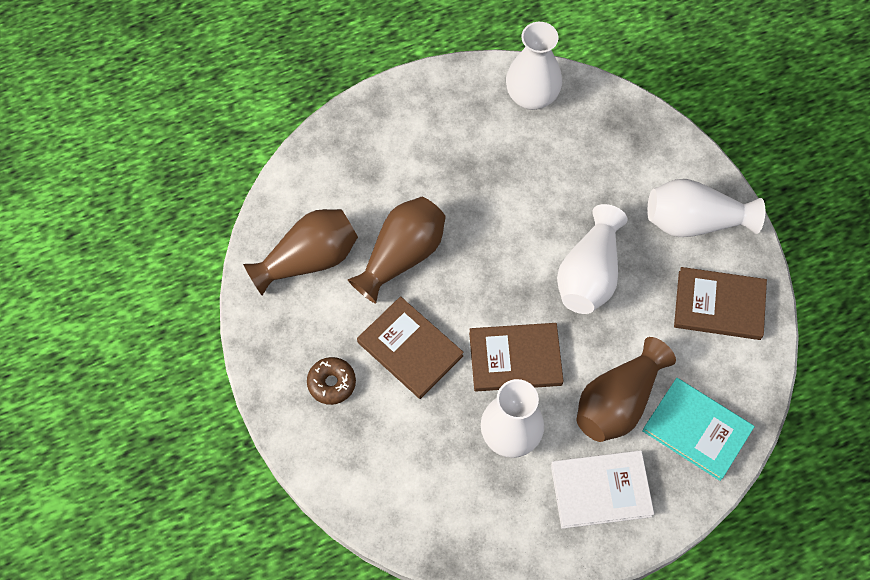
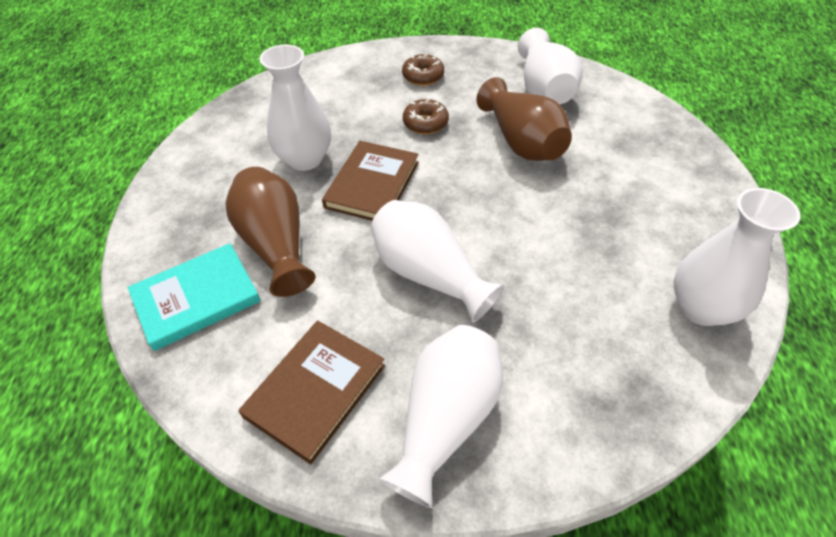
camera: 115 degrees right, 15 degrees down
brown vase [243,209,358,296] -> white vase [518,28,583,104]
brown book [357,296,464,399] -> brown donut [403,99,449,134]
white book [551,450,654,529] -> none

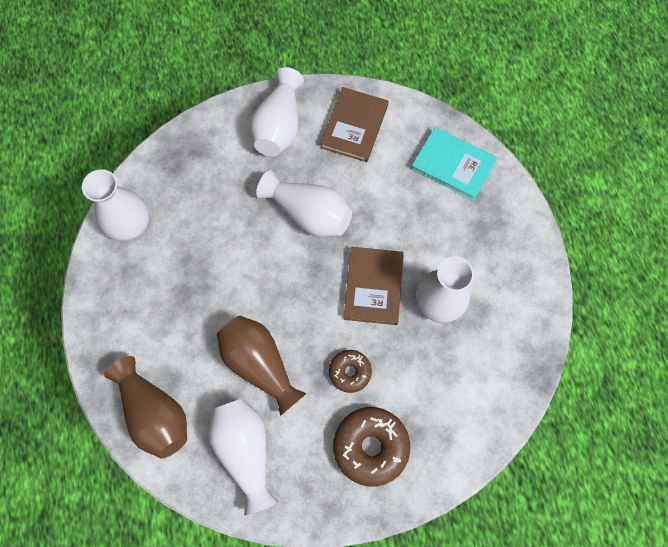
camera: 165 degrees right, 20 degrees up
turquoise book [128,243,261,351] -> turquoise book turned 75 degrees clockwise [411,127,497,201]
brown vase [226,167,316,297] -> brown vase moved to [104,356,187,459]
brown donut [402,54,444,86] -> brown donut [333,407,410,487], size x1.73

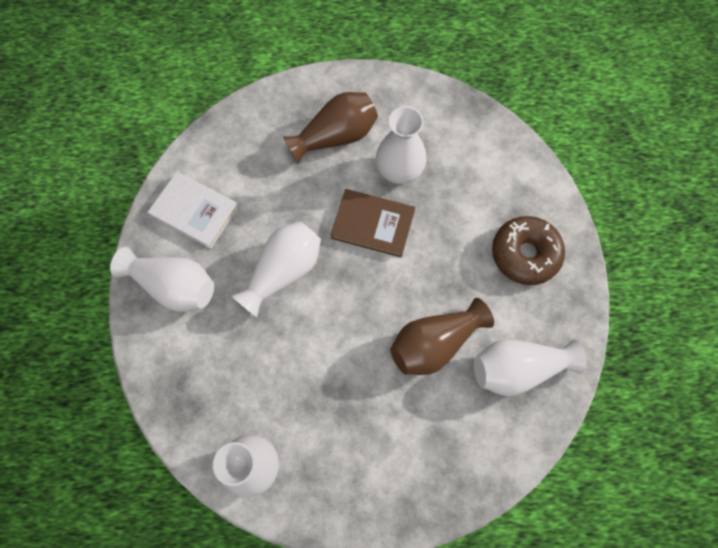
camera: 80 degrees left, 0 degrees up
brown vase [104,356,187,459] -> brown vase moved to [283,92,378,163]
brown book [320,87,389,162] -> white book [147,171,239,249]
brown donut [329,350,372,393] -> none
turquoise book [411,127,497,201] -> none

